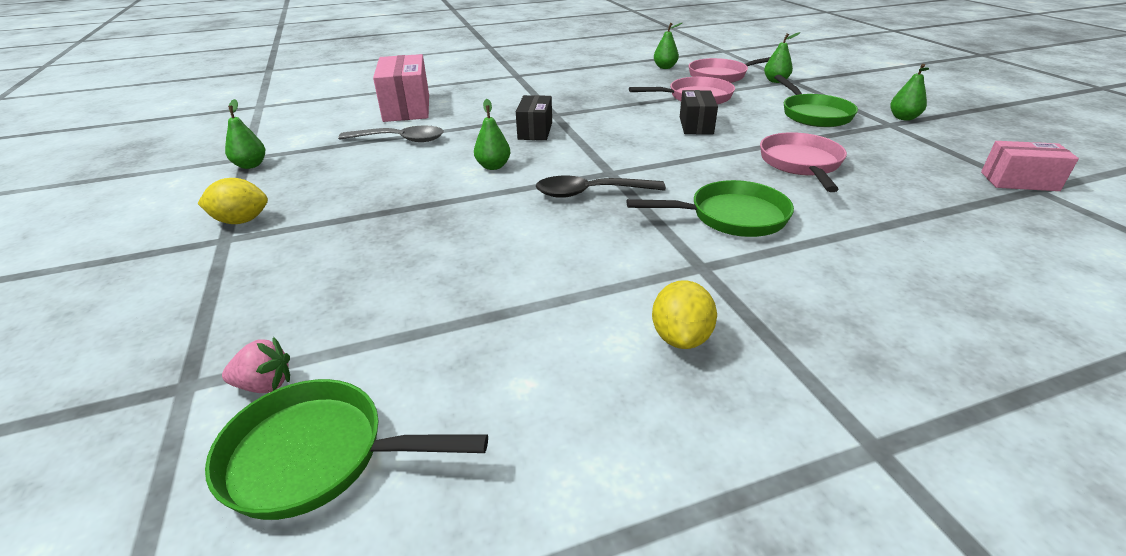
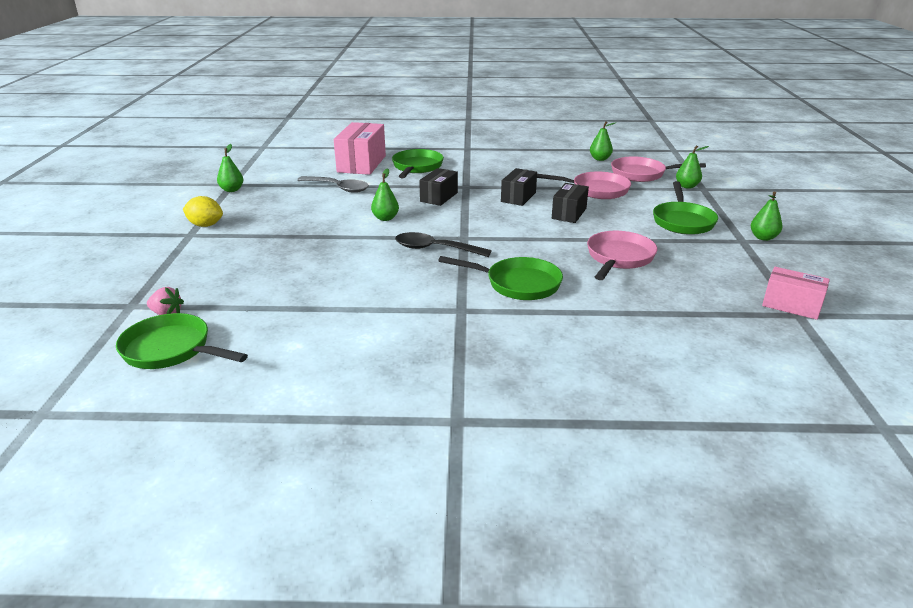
camera: 20 degrees right, 5 degrees down
yellow lemon [652,280,717,349] -> none
none -> green pan [392,149,444,178]
none -> black box [501,168,537,206]

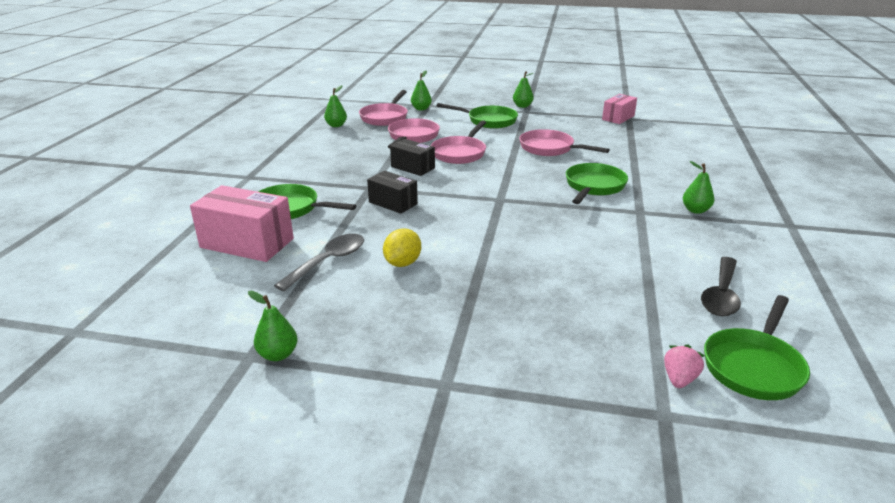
camera: 80 degrees left, 0 degrees up
yellow lemon [183,196,223,227] -> yellow lemon moved to [383,228,421,267]
green pear [371,168,399,221] -> green pear moved to [683,161,714,214]
black spoon [395,232,492,257] -> black spoon moved to [701,257,741,316]
black box [552,183,589,223] -> pink pan [431,120,486,164]

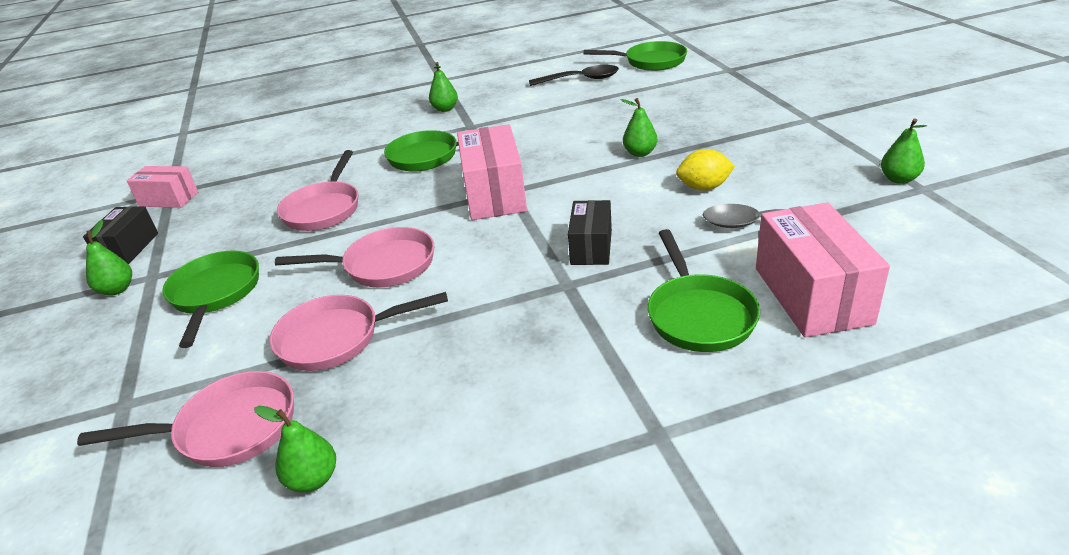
camera: 115 degrees left, 5 degrees up
black box [390,139,435,176] -> black box moved to [83,206,158,264]
green pear [411,71,432,110] -> green pear moved to [621,98,657,157]
pink strawberry [664,345,705,388] -> none
none -> pink box [457,124,527,220]

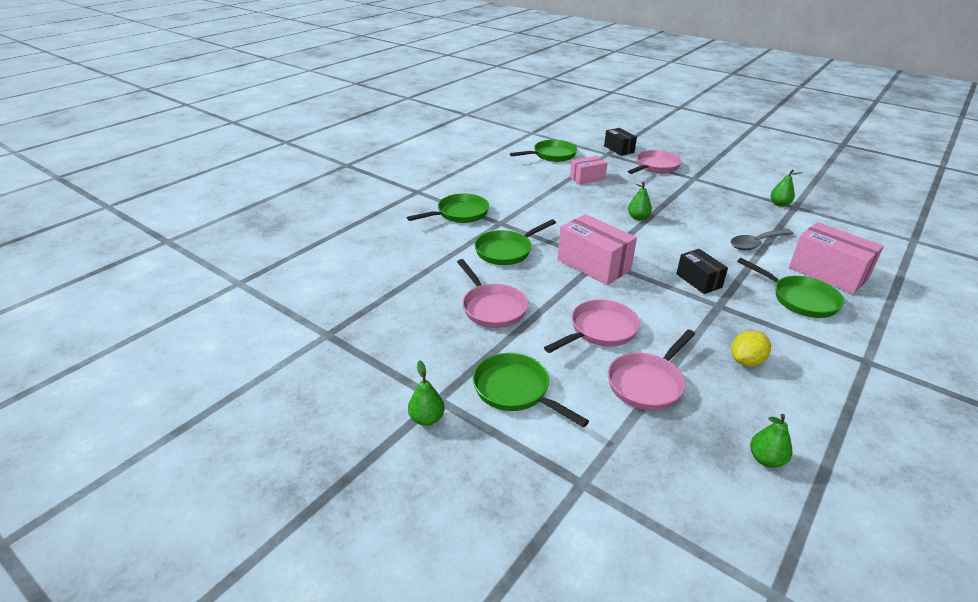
camera: 40 degrees left, 0 degrees up
pink pan [77,371,294,467] -> pink pan moved to [628,150,682,174]
black box [83,206,158,264] -> black box moved to [604,128,637,156]
pink box [127,166,198,208] -> pink box moved to [570,156,607,185]
green pear [429,62,458,112] -> green pan [407,193,489,223]
black spoon [529,65,619,86] -> none
yellow lemon [676,149,735,191] -> yellow lemon moved to [731,330,771,366]

